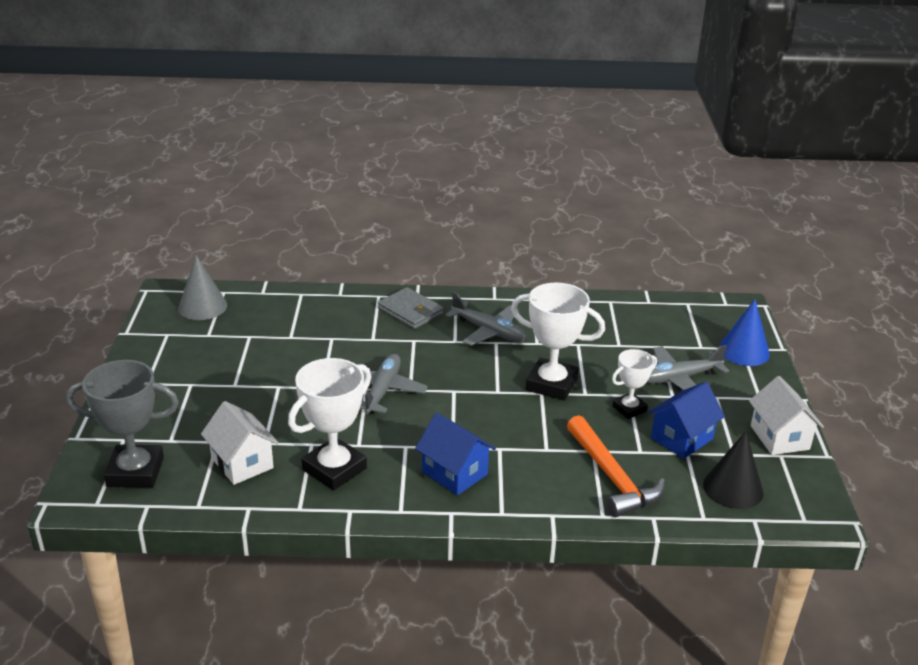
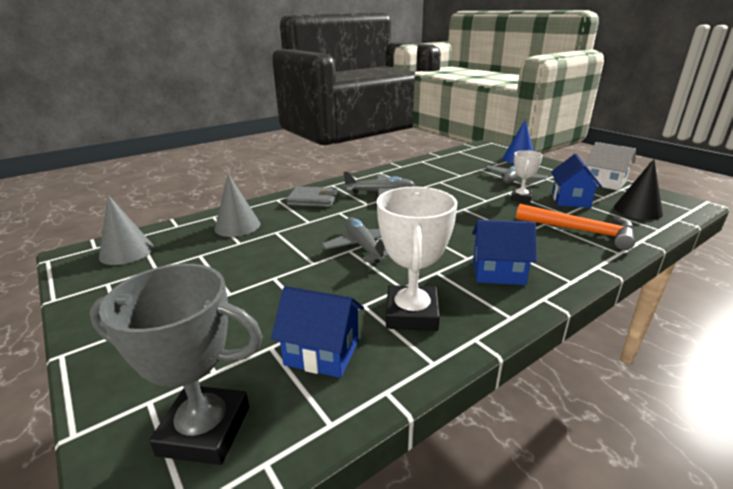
camera: 35 degrees left, 5 degrees down
grey trophy [66,360,179,488] -> grey trophy turned 45 degrees clockwise [90,264,263,465]
white house [201,401,279,485] -> blue house [271,286,364,378]
white trophy [511,282,605,400] -> none
none -> grey cone [214,174,260,237]

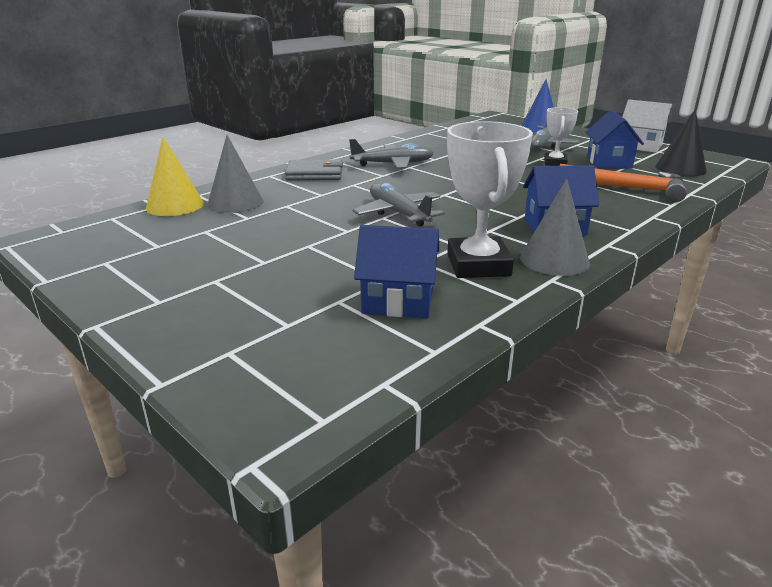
camera: 10 degrees left, 0 degrees up
grey trophy [90,264,263,465] -> none
grey cone [99,195,154,265] -> grey cone moved to [520,179,590,276]
none -> yellow cone [146,137,204,216]

